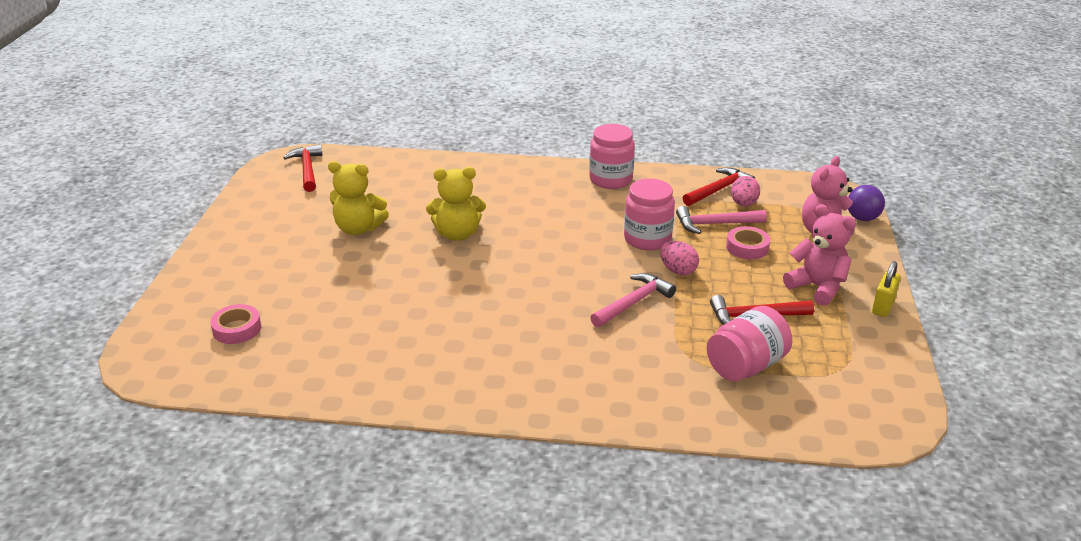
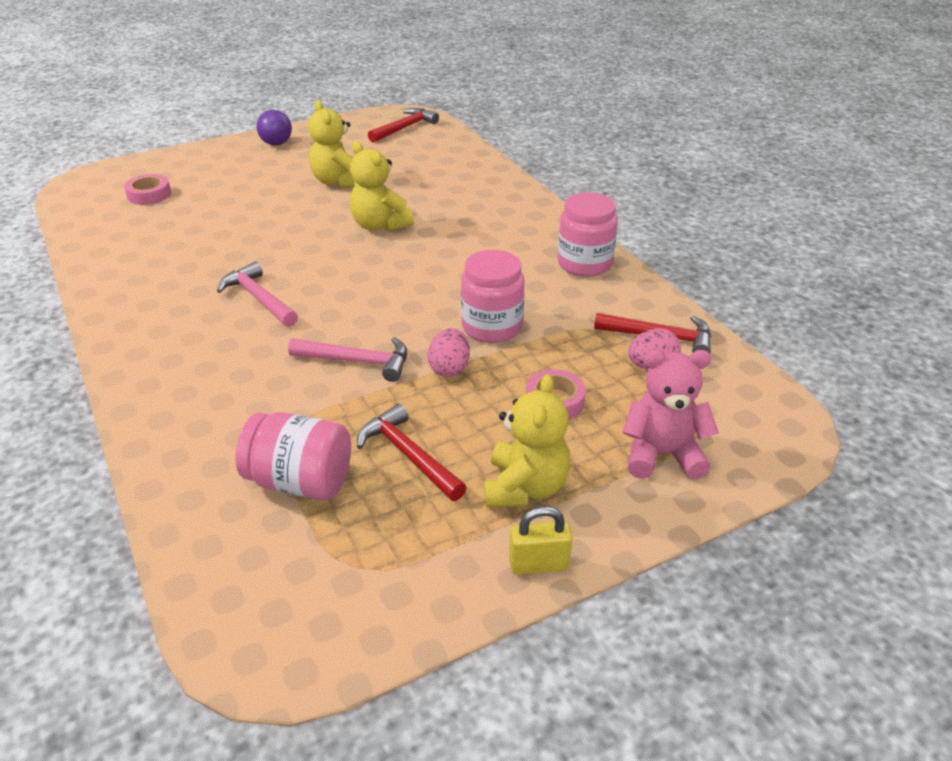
camera: 55 degrees right, 5 degrees up
pink hammer [676,206,767,234] -> pink hammer moved to [217,261,298,327]
pink teddy bear [783,204,856,306] -> yellow teddy bear [484,374,570,507]
purple ball [848,185,885,221] -> purple ball moved to [257,110,292,145]

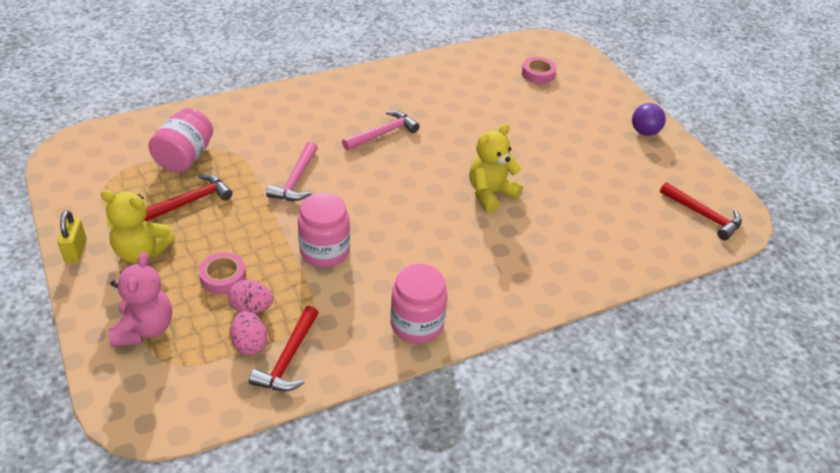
camera: 90 degrees right, 5 degrees up
yellow teddy bear [308,100,355,188] -> none
pink egg [428,328,470,377] -> pink egg moved to [228,280,273,314]

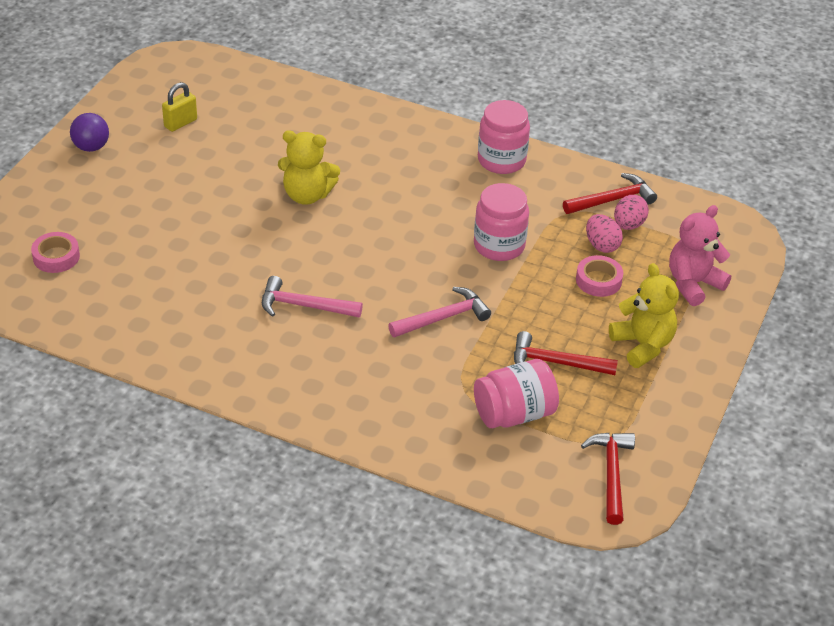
camera: 130 degrees left, 0 degrees up
yellow padlock [57,210,87,263] -> yellow padlock moved to [162,82,197,132]
red hammer [660,182,742,240] -> red hammer moved to [581,433,635,525]

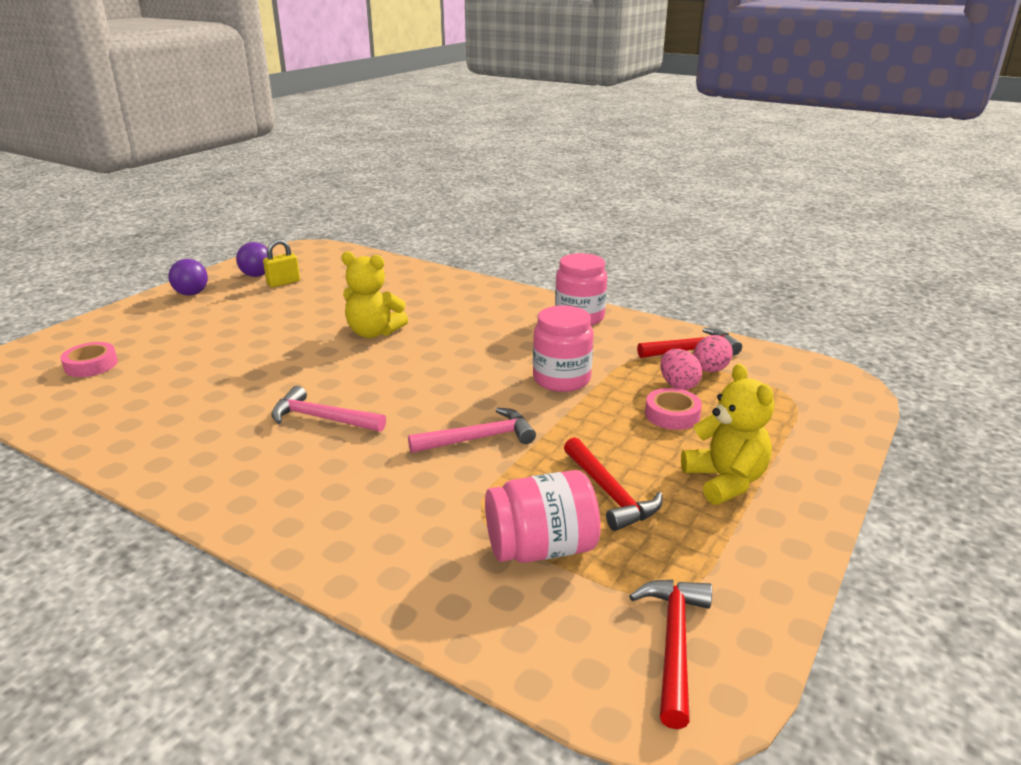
camera: 10 degrees right, 15 degrees down
red hammer [514,331,618,375] -> red hammer turned 135 degrees counterclockwise [564,437,663,531]
pink teddy bear [669,205,731,306] -> none
none -> purple ball [236,242,268,277]

